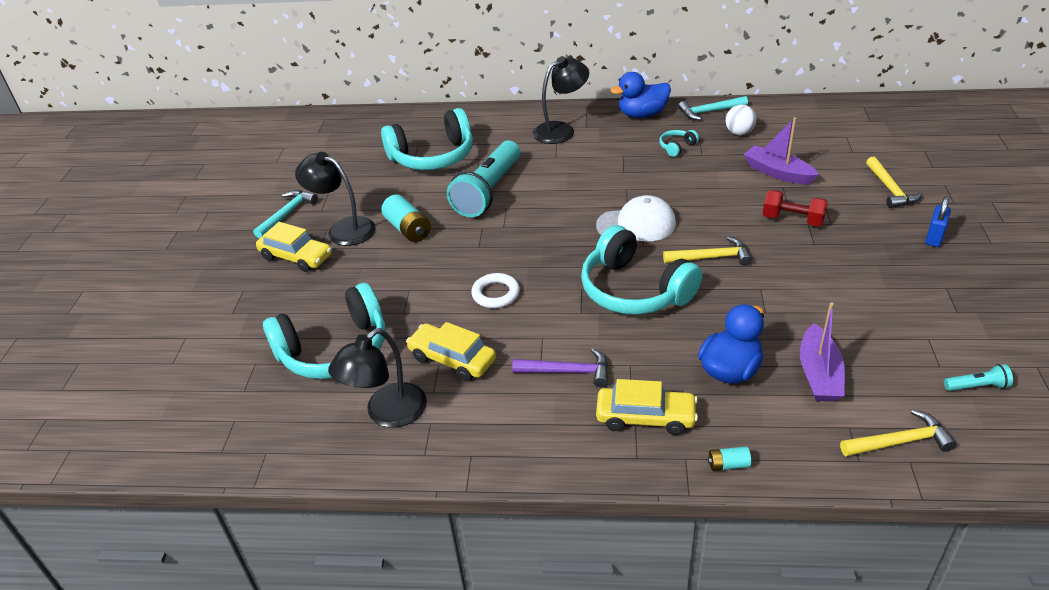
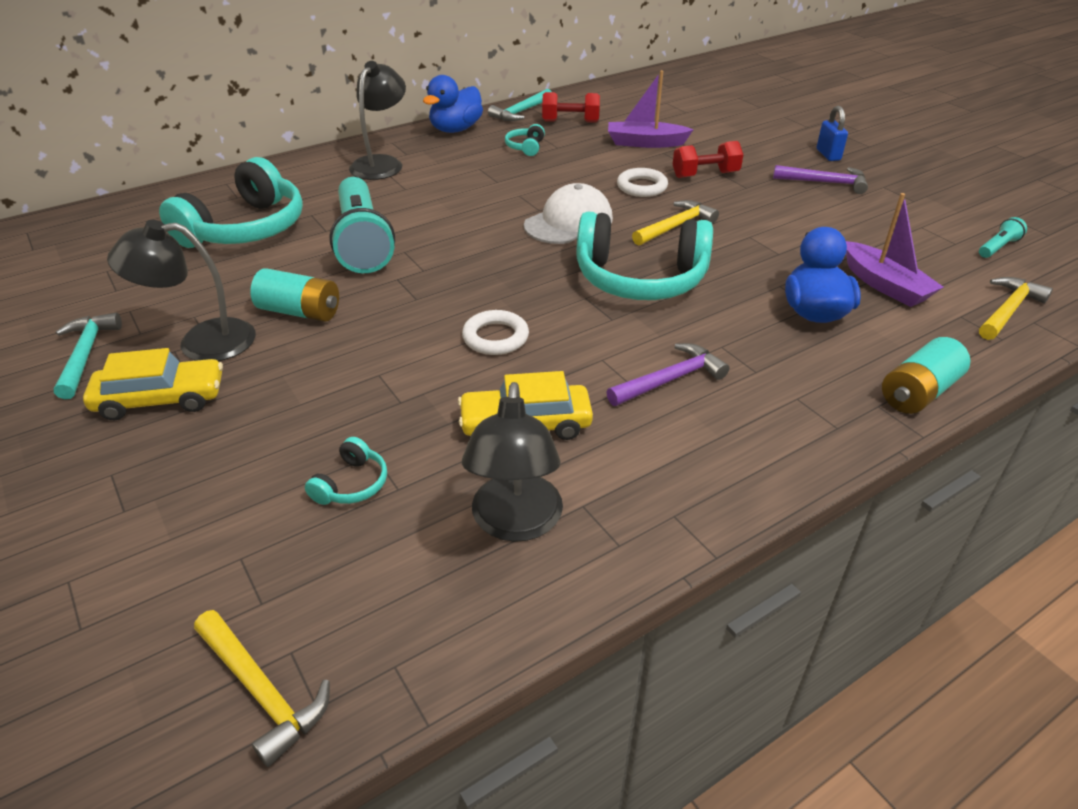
camera: 40 degrees left, 0 degrees up
turquoise headphones [263,283,385,379] -> turquoise headphones [305,437,387,505], size x0.41
yellow car [596,379,698,435] -> none
turquoise battery [708,446,751,471] -> turquoise battery [882,337,971,414], size x1.89
white ball [725,105,756,135] -> red dumbbell [542,92,600,123]
yellow hammer [866,157,922,208] -> yellow hammer moved to [194,610,330,767]
none -> white ring [617,168,668,197]
none -> purple hammer [773,165,868,194]

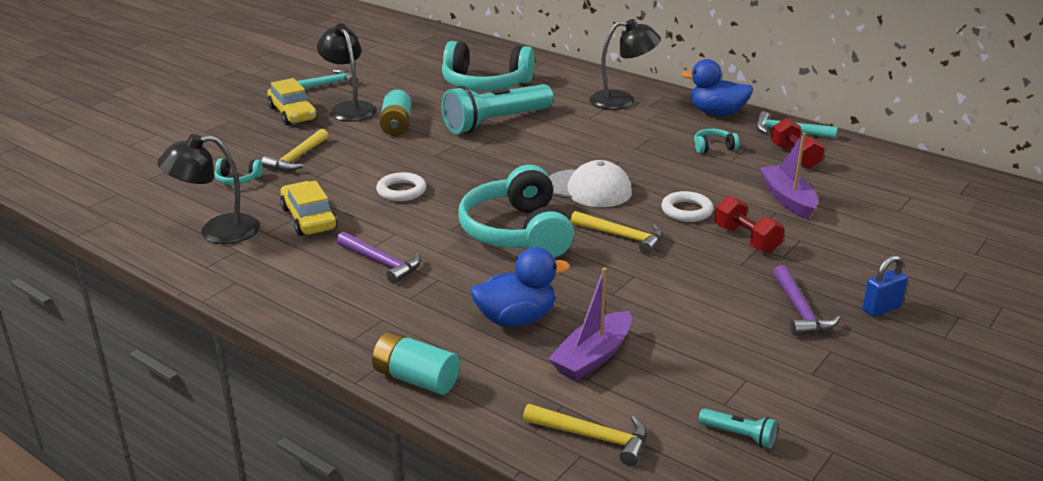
camera: 70 degrees right, 10 degrees down
yellow hammer [194,610,330,767] -> yellow hammer moved to [261,129,329,171]

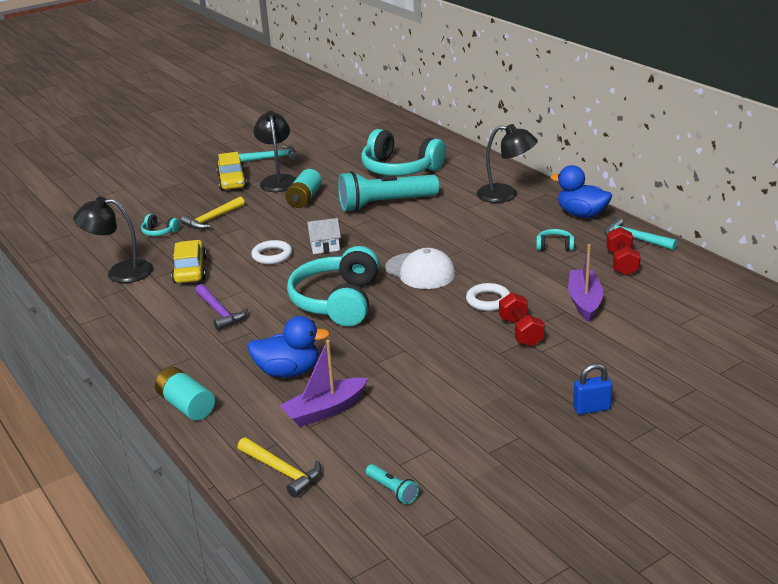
camera: 20 degrees right, 0 degrees up
yellow hammer [571,211,663,254] -> none
purple hammer [773,265,840,336] -> none
none -> white house [307,218,341,254]

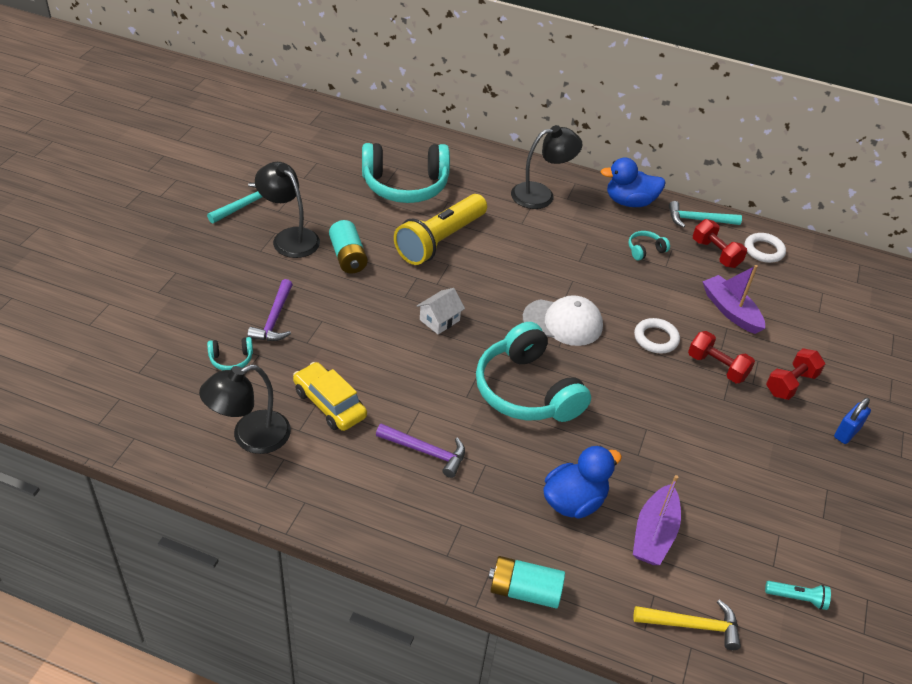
camera: 40 degrees left, 15 degrees up
yellow hammer [181,197,245,229] -> purple hammer [247,279,293,341]
yellow car [216,152,247,191] -> none
white ring [251,240,292,264] -> white ring moved to [745,233,786,263]
turquoise flashlight [338,171,439,212] -> yellow flashlight [394,194,487,265]
none -> red dumbbell [766,348,825,400]

